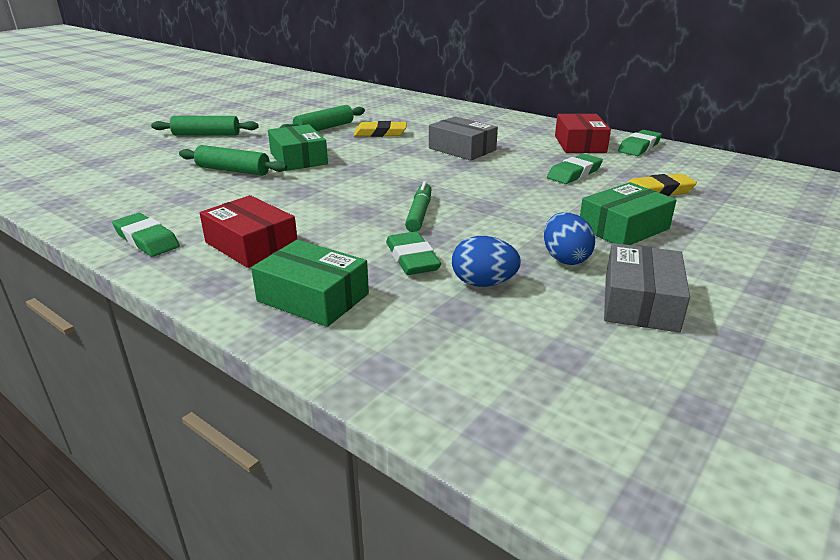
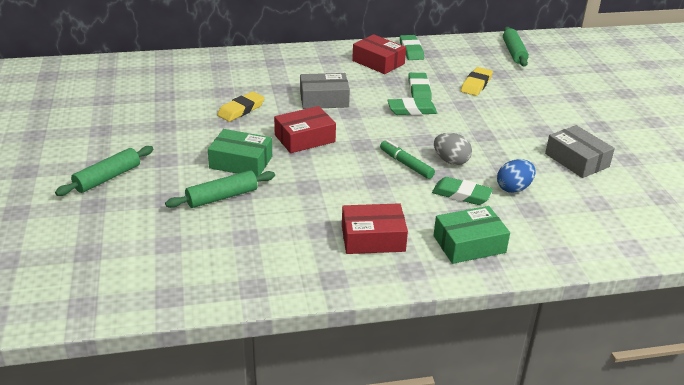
camera: 50 degrees left, 5 degrees up
green eraser [112,213,180,257] -> green eraser moved to [387,98,437,115]
green rolling pin [279,105,365,131] -> green rolling pin moved to [503,27,529,67]
blue egg [544,212,595,265] -> none
green box [580,182,676,245] -> none
none -> red box [274,106,336,153]
none -> grey egg [434,133,472,165]

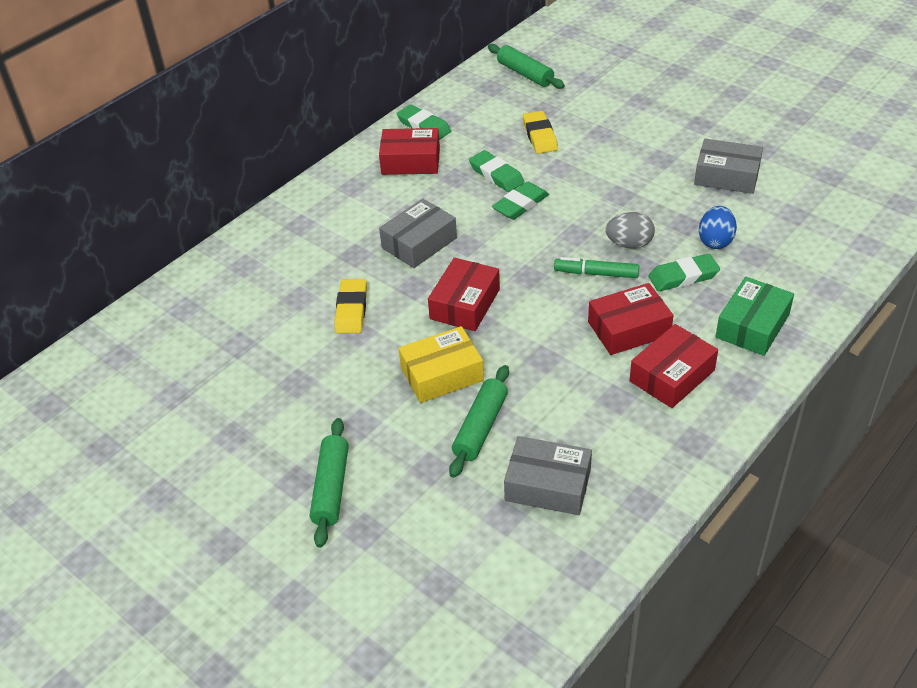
camera: 35 degrees left, 10 degrees up
green box [208,129,272,176] -> yellow box [399,326,484,403]
none -> grey box [504,436,592,515]
none -> red box [588,283,674,355]

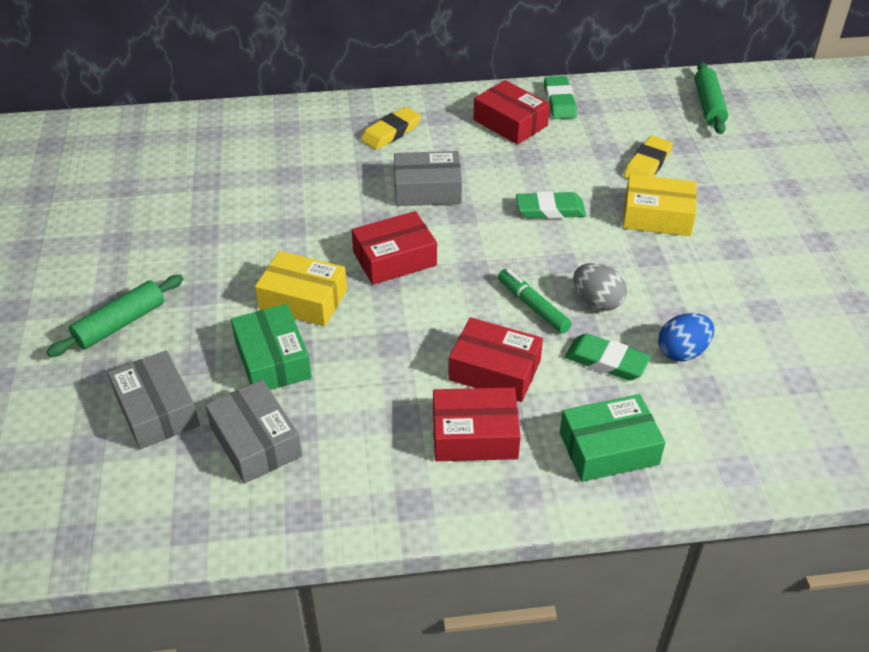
camera: 40 degrees right, 0 degrees up
yellow eraser [334,279,367,333] -> yellow eraser moved to [361,107,421,150]
green rolling pin [449,365,509,478] -> green box [231,304,312,390]
green eraser [469,150,525,192] -> none
grey box [694,138,763,194] -> grey box moved to [108,350,200,449]
none -> yellow box [623,174,697,236]

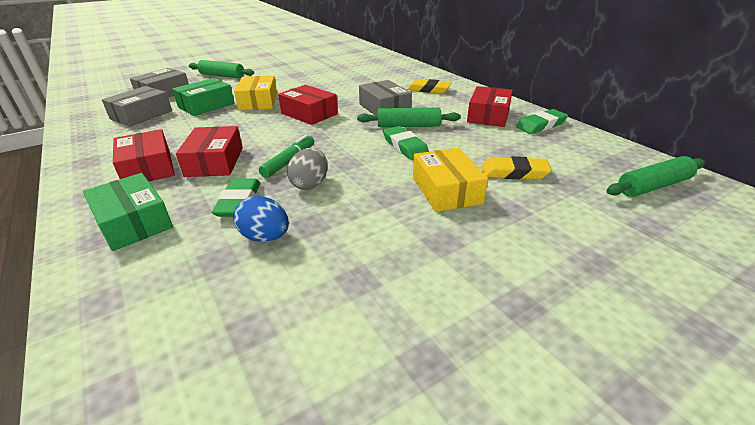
camera: 65 degrees right, 10 degrees down
none -> green rolling pin [357,108,461,127]

